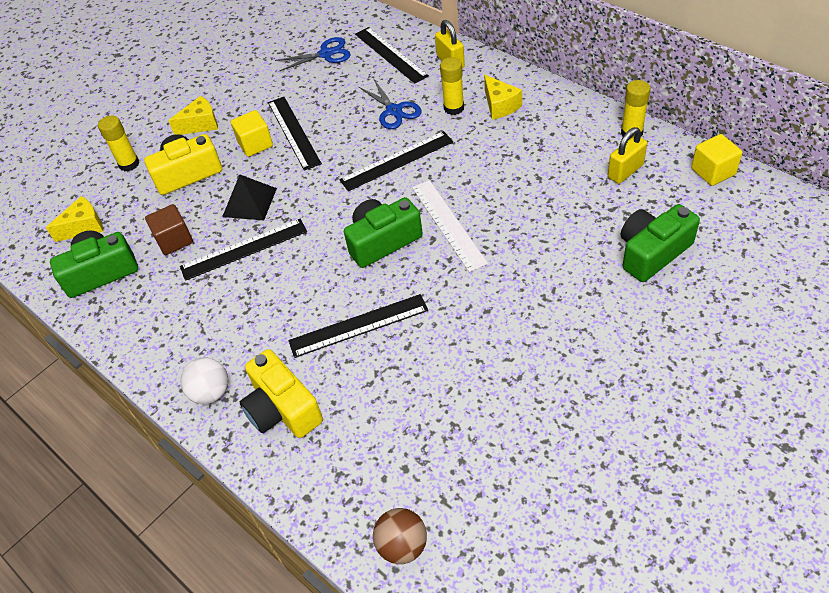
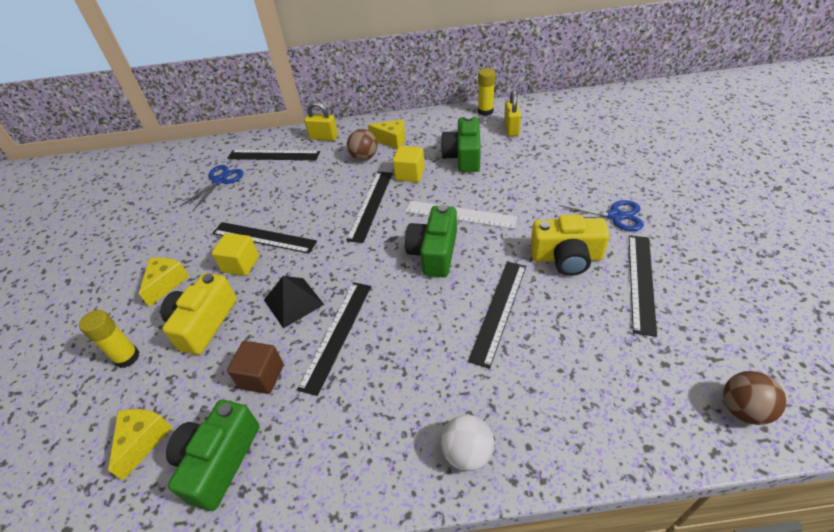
camera: 50 degrees left, 5 degrees down
yellow camera [240,349,323,438] -> yellow camera moved to [530,215,610,276]
blue scissors [359,79,422,129] -> blue scissors moved to [559,200,644,231]
yellow glue stick [440,57,464,115] -> brown ball [347,129,377,161]
green camera [621,204,700,282] -> green camera moved to [441,115,481,172]
yellow cube [691,134,742,186] -> yellow cube moved to [393,146,425,182]
none -> black ruler [629,235,657,337]

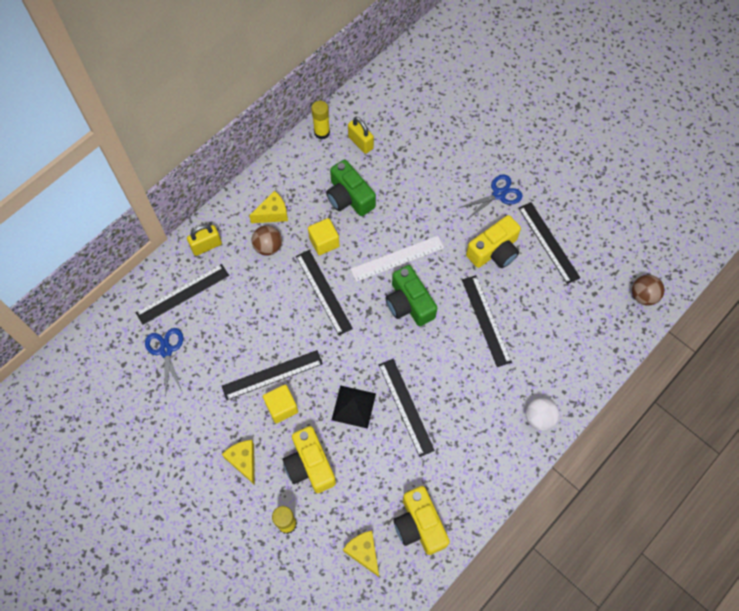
camera: 45 degrees left, 20 degrees up
green camera [166,399,259,511] -> yellow camera [393,486,450,555]
brown cube [227,341,284,394] -> none

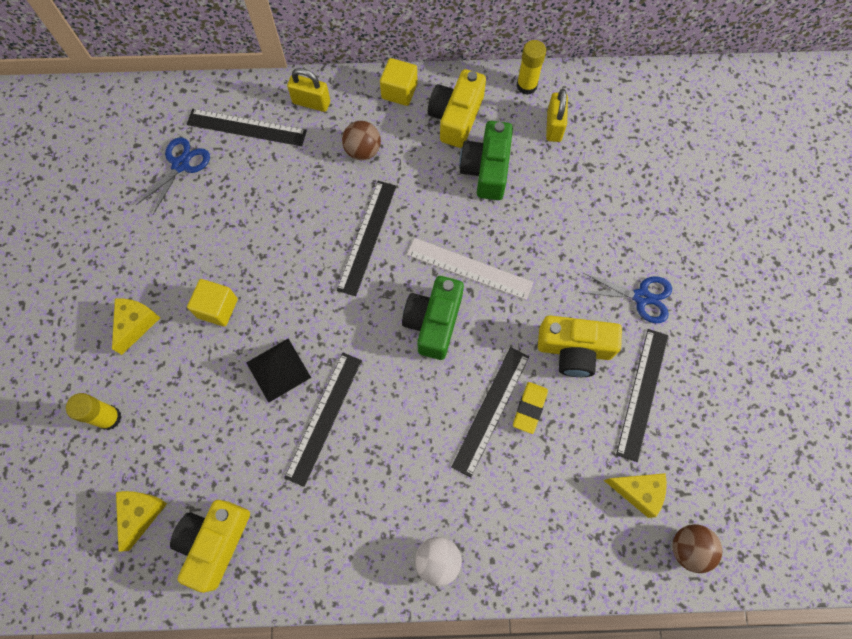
camera: 45 degrees right, 5 degrees up
black ruler [222,350,323,400] -> none
yellow cheese [249,191,288,223] -> yellow cheese moved to [603,473,667,518]
yellow camera [283,426,336,493] -> yellow camera moved to [428,69,486,148]
yellow cube [308,218,340,255] -> yellow cube moved to [380,58,417,106]
none -> yellow eraser [513,382,548,434]

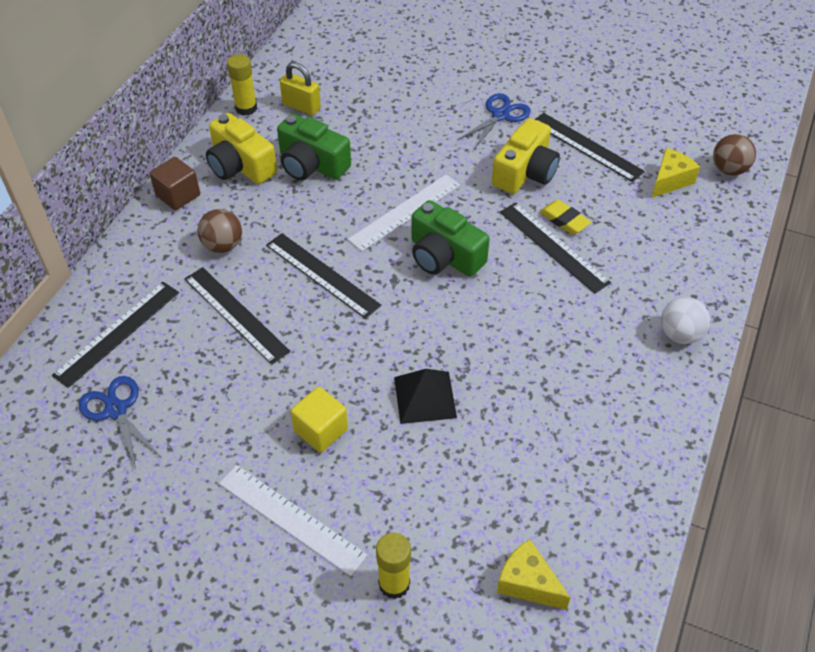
camera: 65 degrees left, 20 degrees down
yellow cheese [112,298,160,355] -> white ruler [219,465,368,576]
yellow camera [170,500,250,593] -> none
black ruler [284,353,362,487] -> black ruler moved to [184,267,290,365]
yellow padlock [287,68,330,112] -> none
yellow cube [380,58,417,106] -> brown cube [150,157,200,210]

